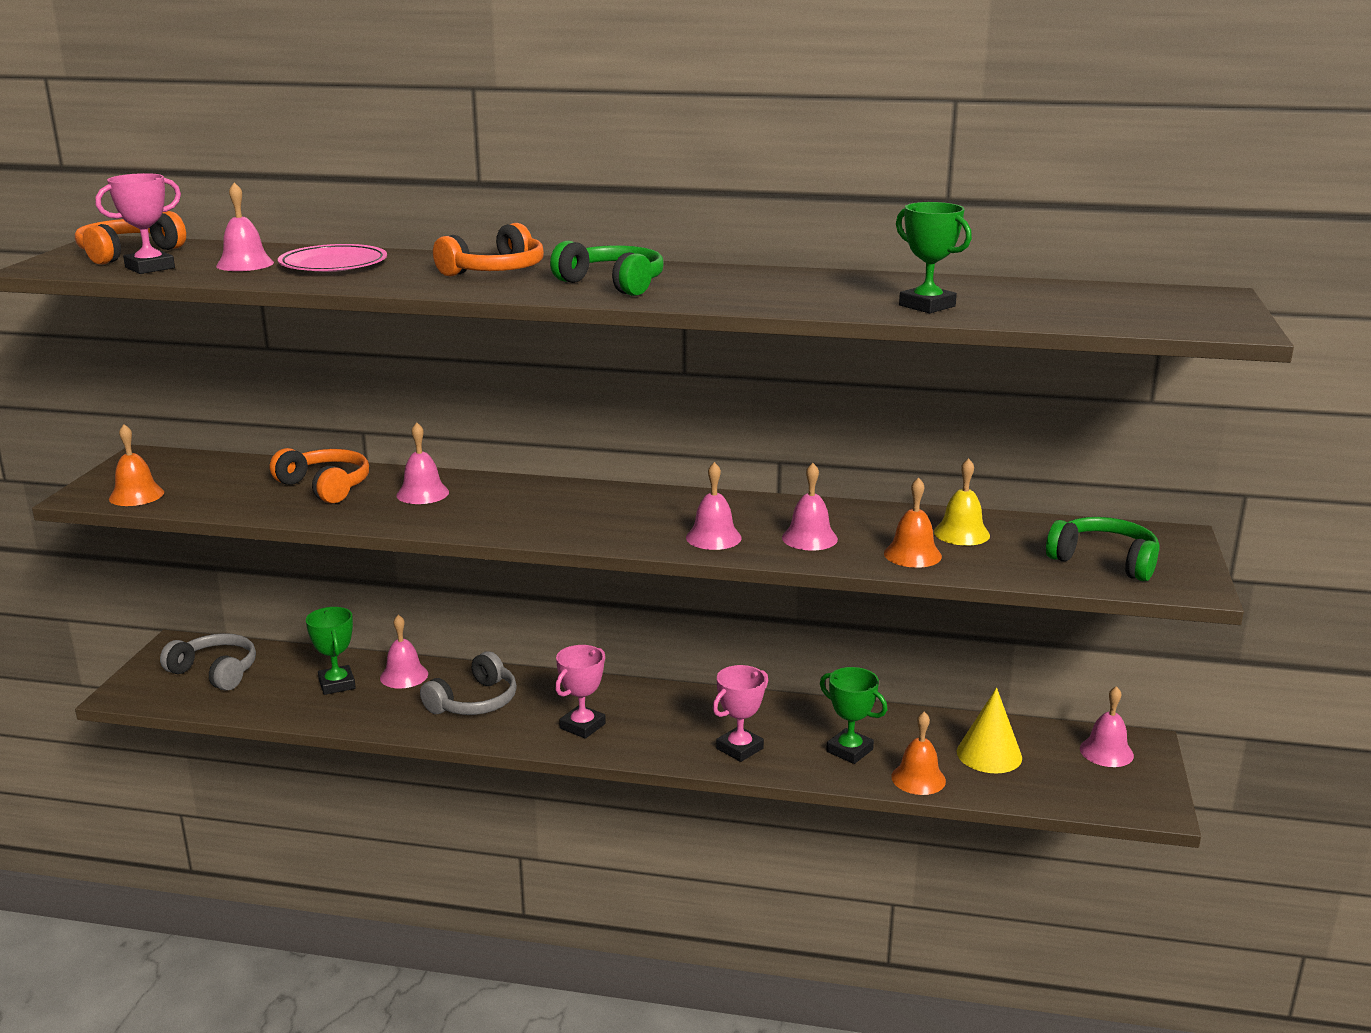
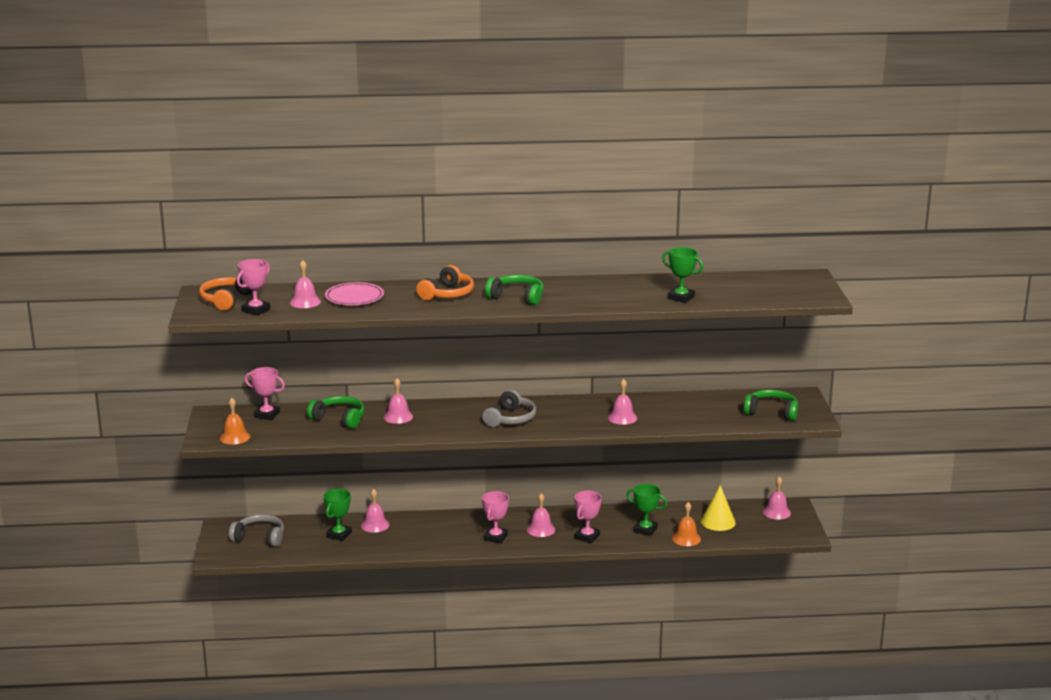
camera: 15 degrees left, 0 degrees up
orange headphones [270,448,369,504] -> green headphones [307,396,365,429]
green trophy [306,607,356,695] -> green trophy turned 60 degrees clockwise [323,489,352,541]
grey headphones [420,651,517,715] -> grey headphones moved to [482,389,536,427]
pink bell [686,462,742,550] -> pink bell moved to [527,493,555,537]
orange bell [884,477,942,568] -> none
yellow bell [934,458,990,546] -> none
none -> pink trophy [244,367,285,420]

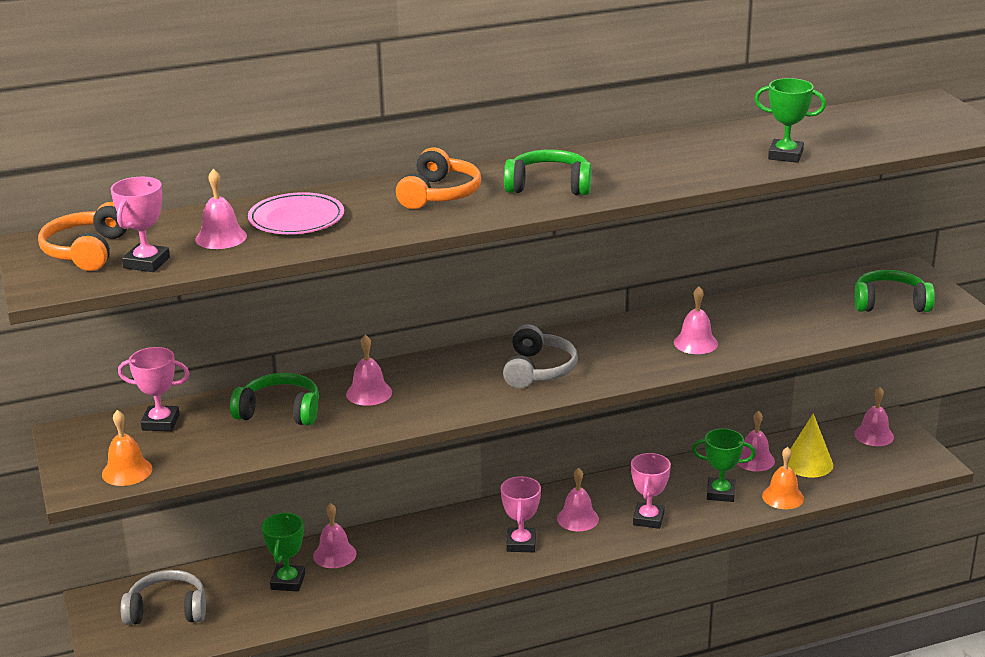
camera: 15 degrees left, 5 degrees up
none -> pink bell [737,411,775,471]

